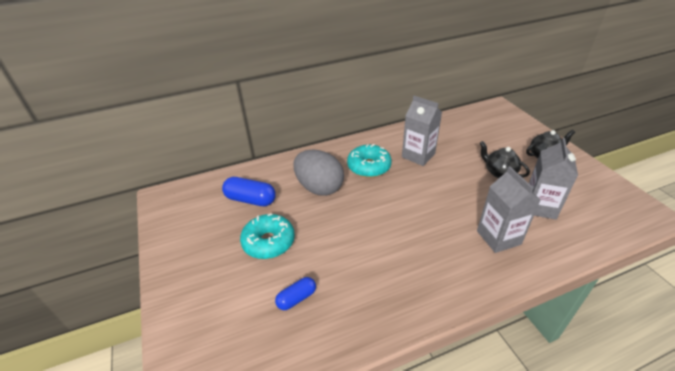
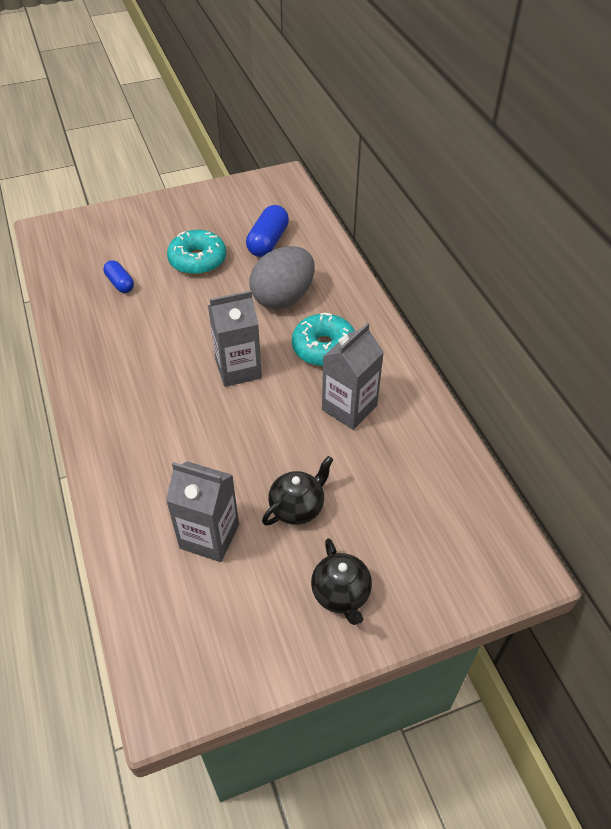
camera: 90 degrees right, 10 degrees up
grey carton [477,166,540,253] -> grey carton moved to [208,291,262,387]

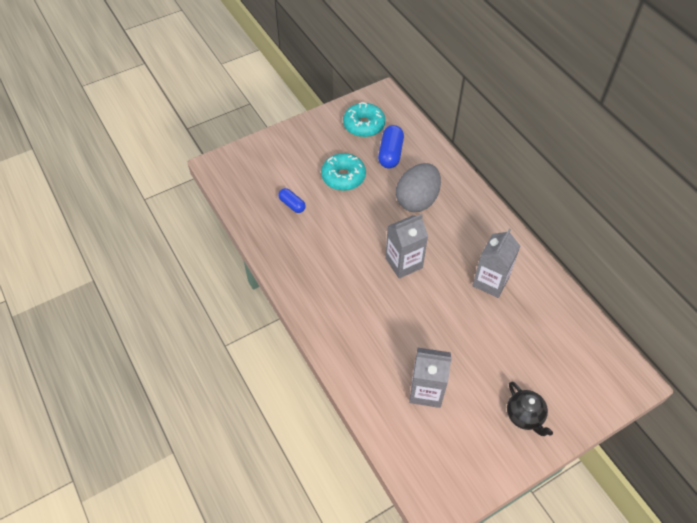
camera: 10 degrees left, 5 degrees up
black teapot [262,456,333,526] -> none
turquoise donut [292,313,355,366] -> turquoise donut moved to [343,102,385,137]

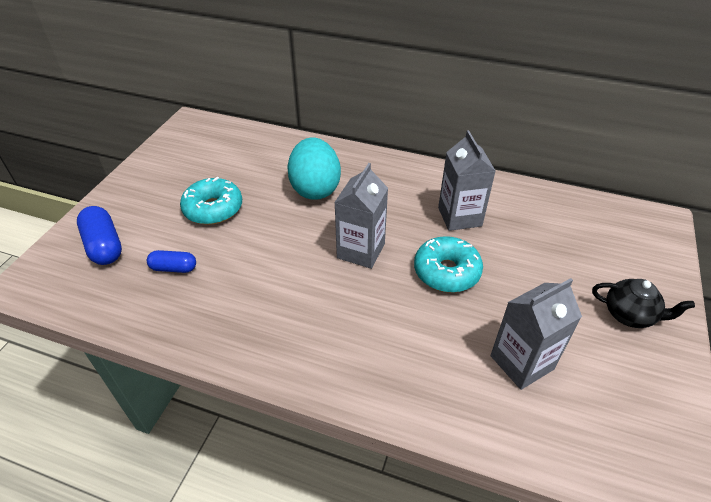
camera: 40 degrees left, 10 degrees down
turquoise donut [343,102,385,137] -> turquoise donut moved to [414,236,483,293]
blue capsule [378,125,404,168] -> blue capsule moved to [77,206,122,265]
grey egg [396,163,441,212] -> turquoise egg [287,137,341,200]

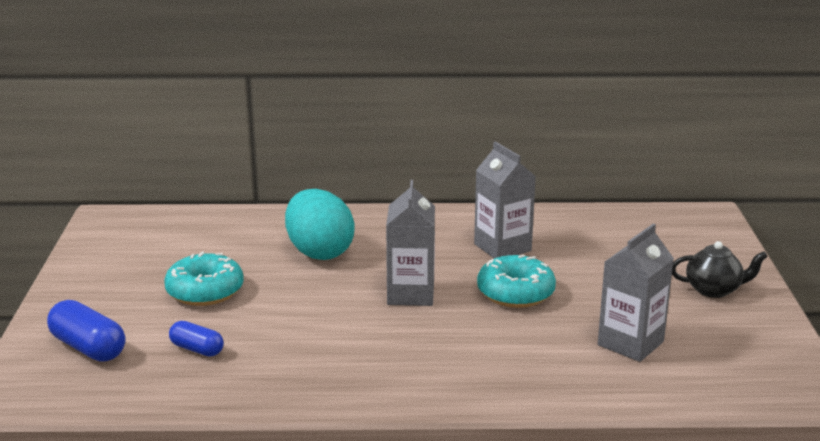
camera: 20 degrees left, 20 degrees down
blue capsule [147,250,196,273] -> blue capsule turned 45 degrees clockwise [169,321,224,357]

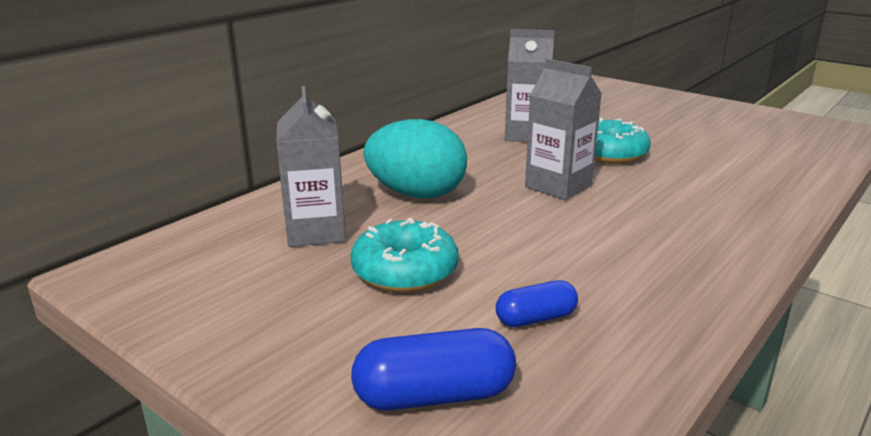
camera: 50 degrees left, 0 degrees up
grey carton [598,224,674,362] -> grey carton moved to [276,86,346,247]
black teapot [672,241,768,298] -> none

